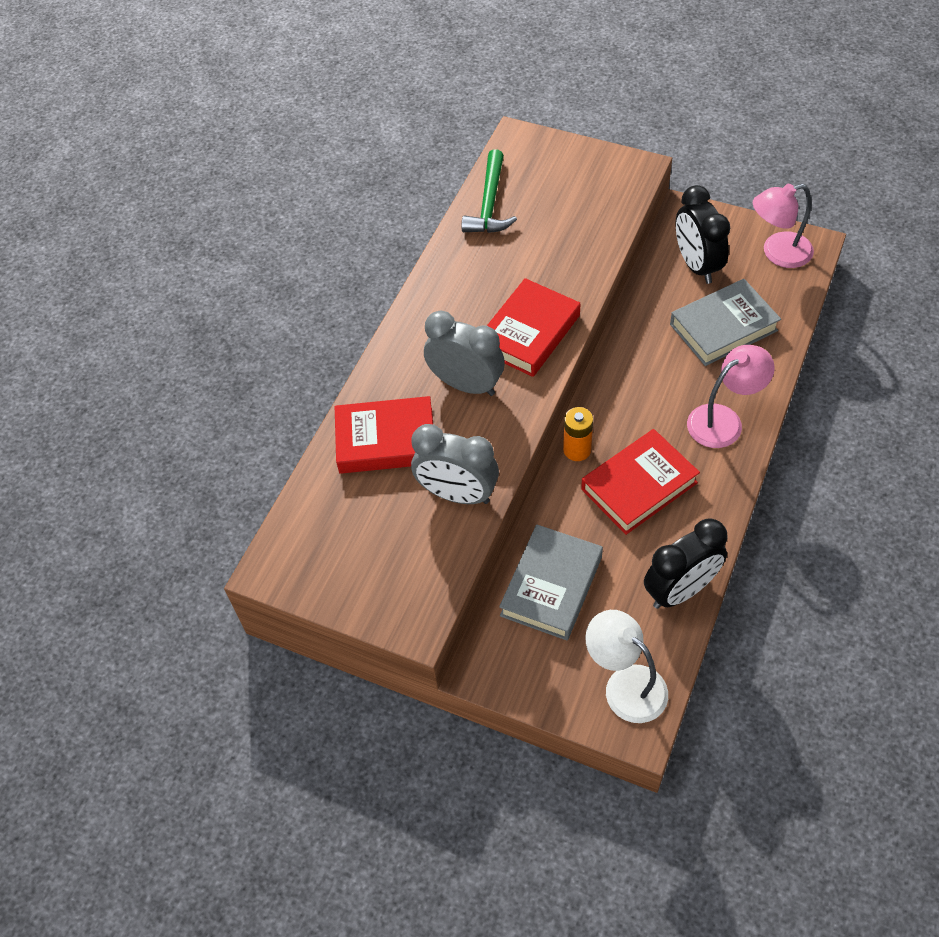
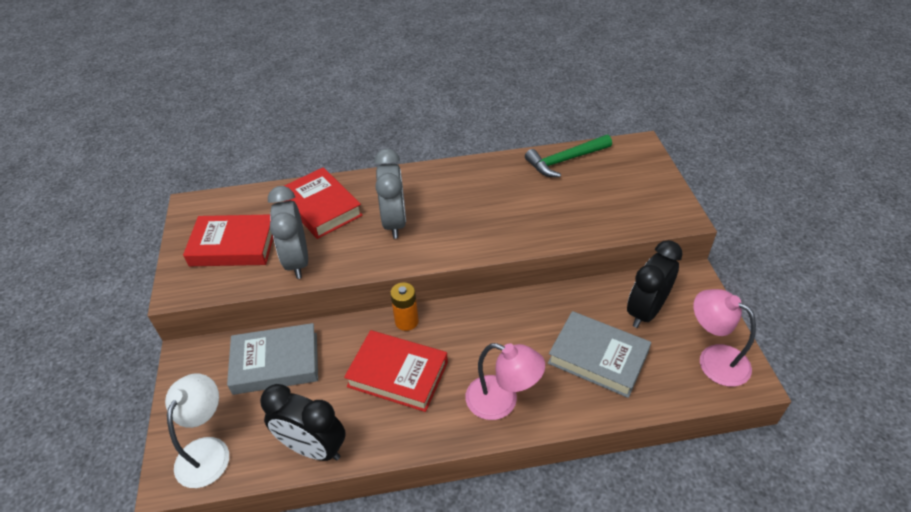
camera: 55 degrees right, 10 degrees down
red book [487,278,580,377] -> red book moved to [183,214,273,266]

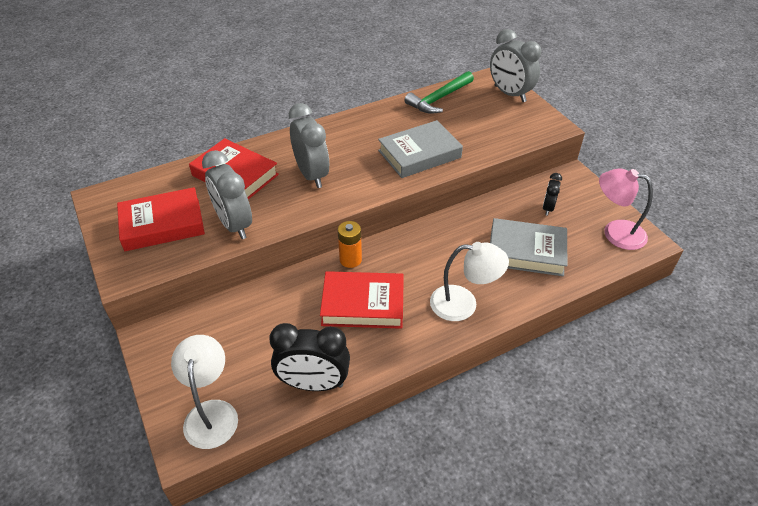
camera: 20 degrees left, 0 degrees up
grey book [227,323,318,395] -> grey book moved to [378,120,463,178]
pink lamp [466,343,545,420] -> white lamp [430,242,509,321]
black clock [627,240,683,328] -> black clock [543,173,562,216], size x0.53
none -> grey clock [490,29,541,102]

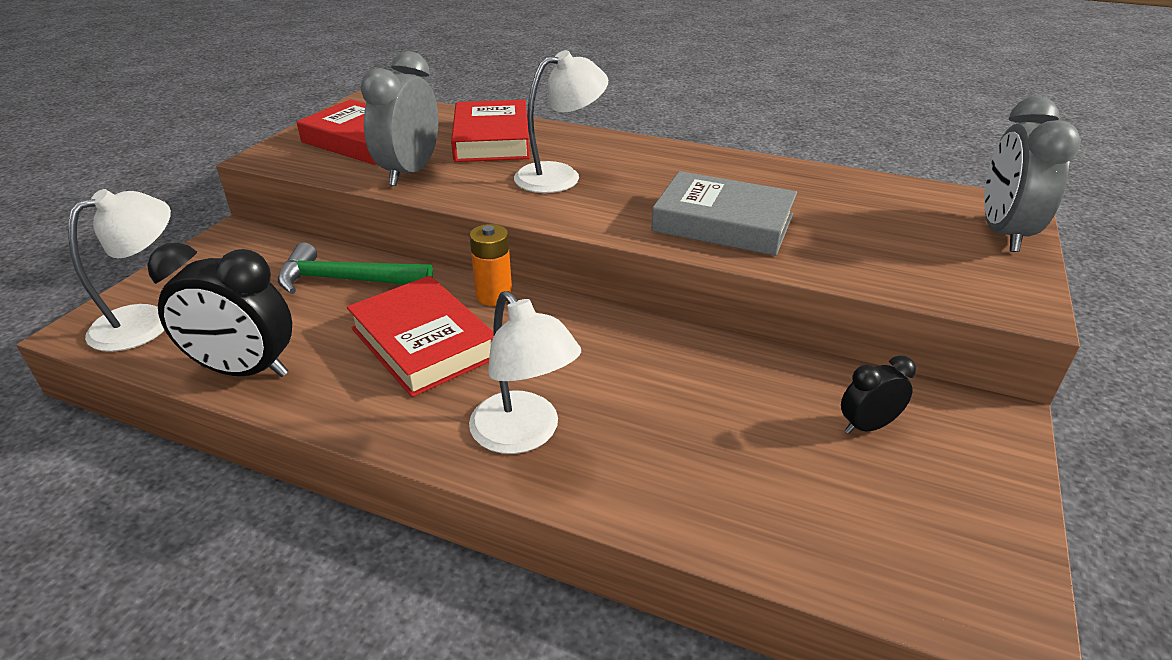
camera: 50 degrees right, 10 degrees down
black clock [269,323,350,391] -> black clock turned 45 degrees counterclockwise [147,243,292,377]
grey clock [289,103,329,188] -> white lamp [514,50,608,193]
green hammer [404,71,474,114] -> green hammer moved to [278,242,433,294]
grey book [490,218,567,276] -> none
pink lamp [599,168,653,250] -> none

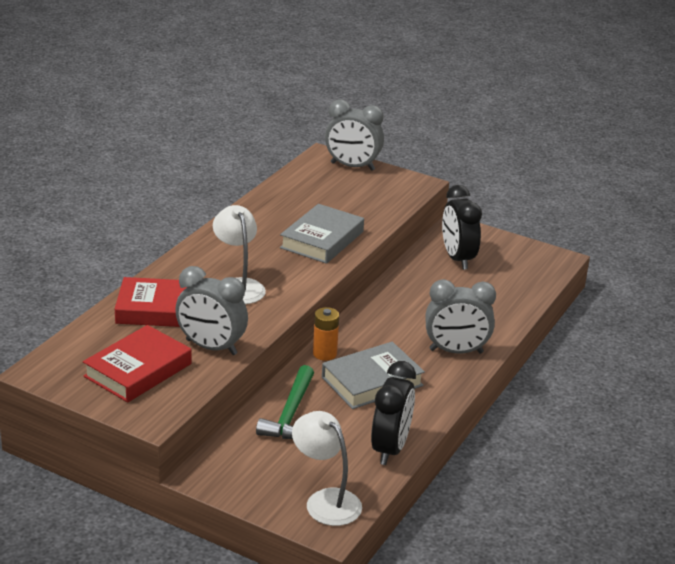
camera: 85 degrees left, 5 degrees down
red book [347,276,494,397] -> grey book [322,342,425,409]
white lamp [469,291,581,454] -> grey clock [425,279,496,354]
black clock [841,355,916,434] -> black clock [442,185,482,270], size x1.87

